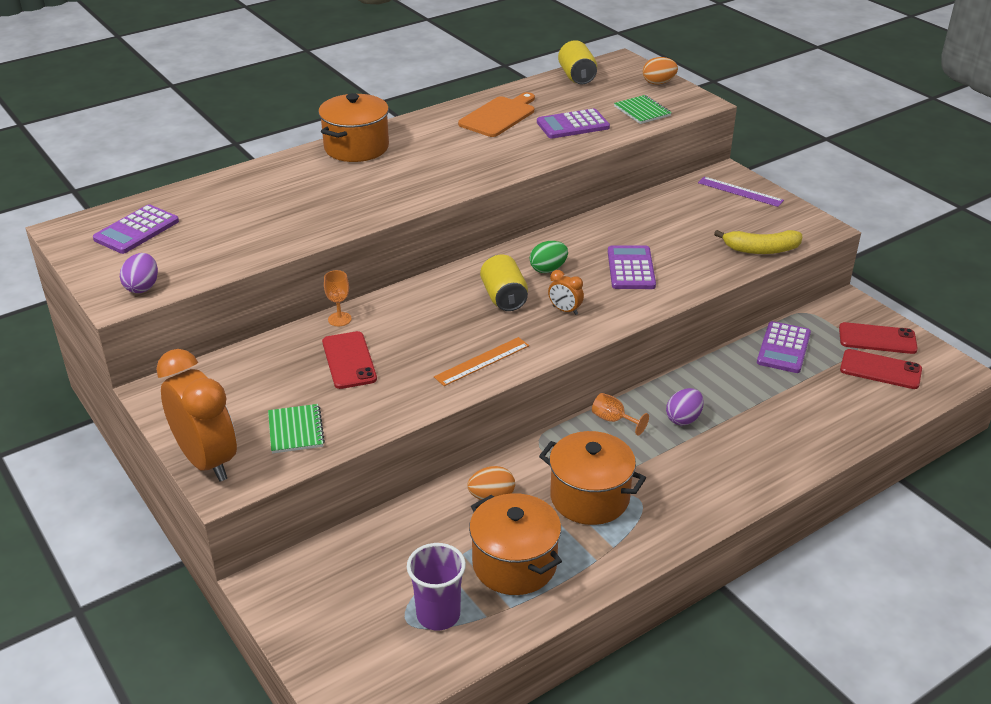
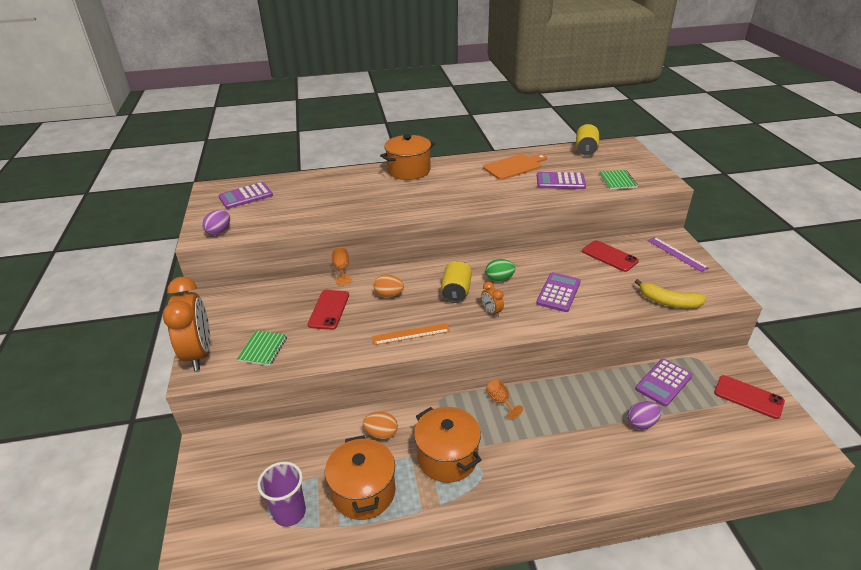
camera: 25 degrees right, 0 degrees up
orange egg [643,57,678,84] -> orange egg moved to [374,274,404,298]
purple egg [666,388,704,426] -> purple egg moved to [627,401,661,430]
red phone [840,349,922,389] -> red phone moved to [582,240,639,272]

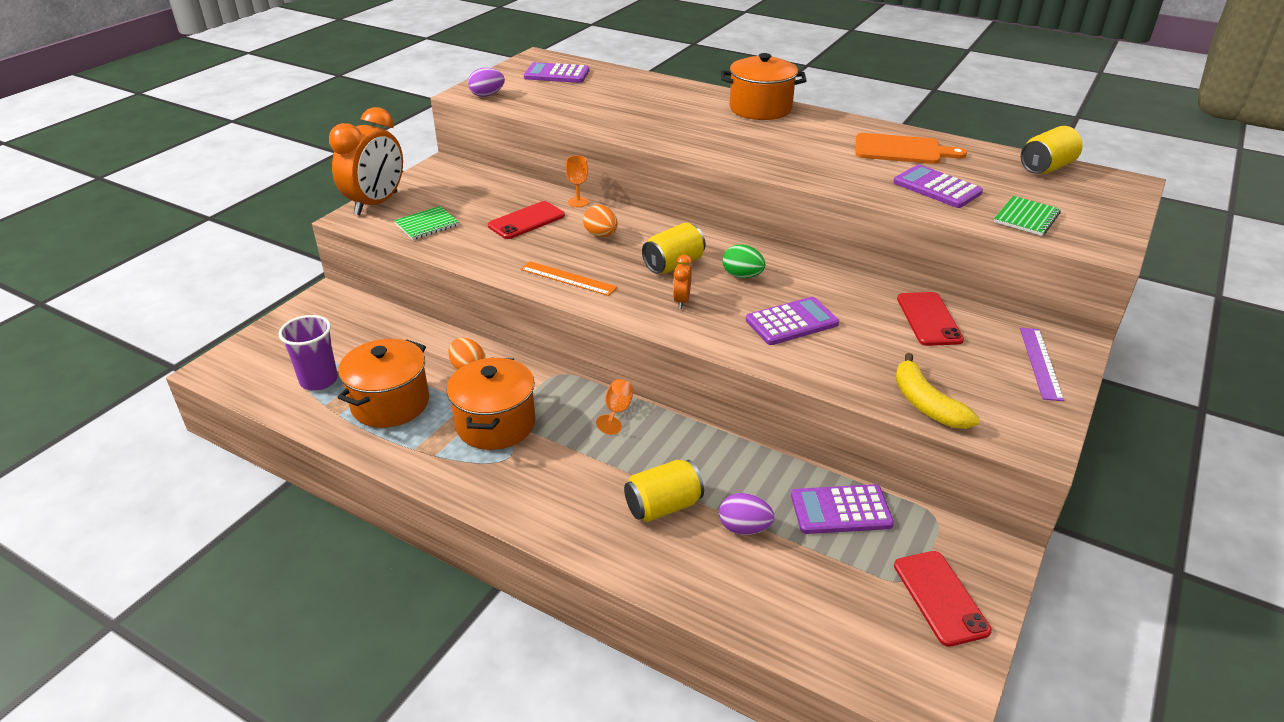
camera: 40 degrees right, 0 degrees up
none -> yellow can [624,460,704,522]

